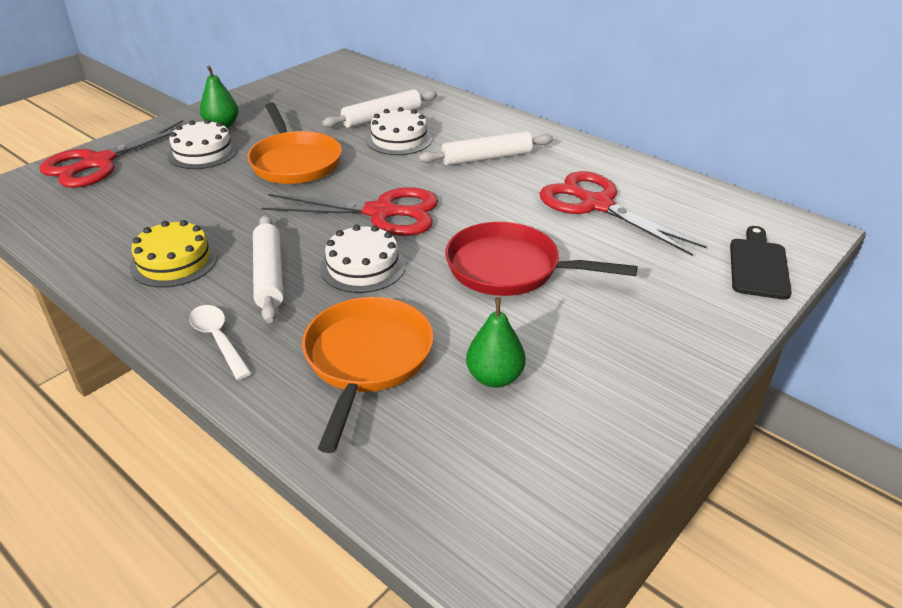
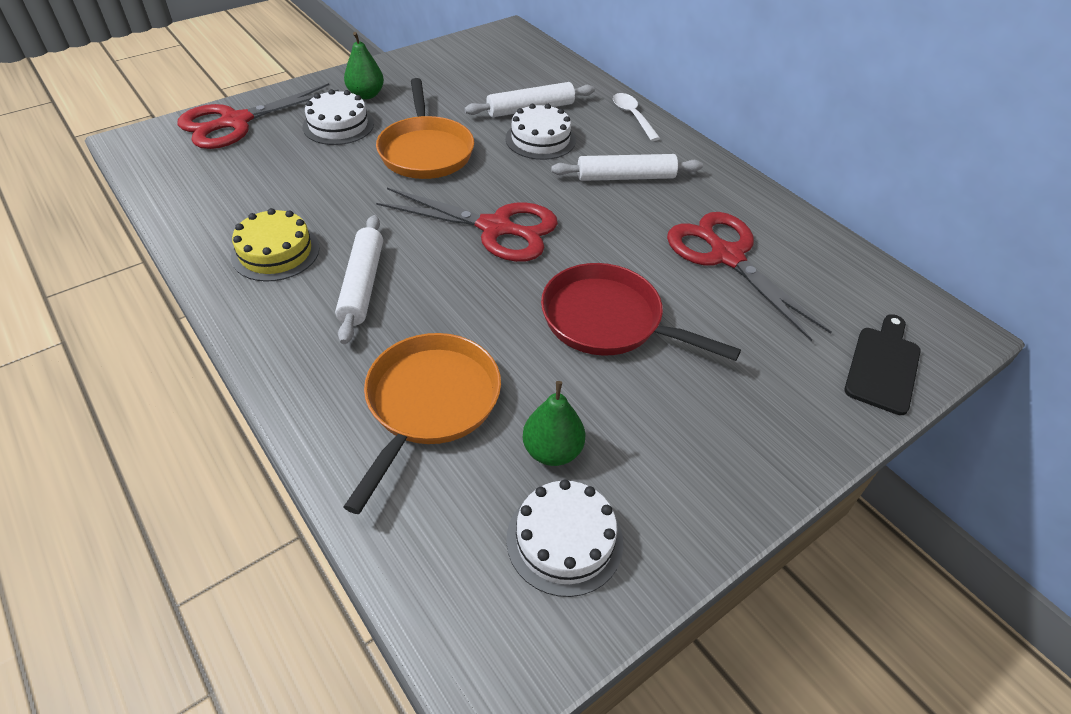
camera: 10 degrees right, 10 degrees up
white spoon [189,305,251,380] -> white spoon moved to [613,93,660,141]
white cake [320,225,406,293] -> white cake moved to [506,480,623,597]

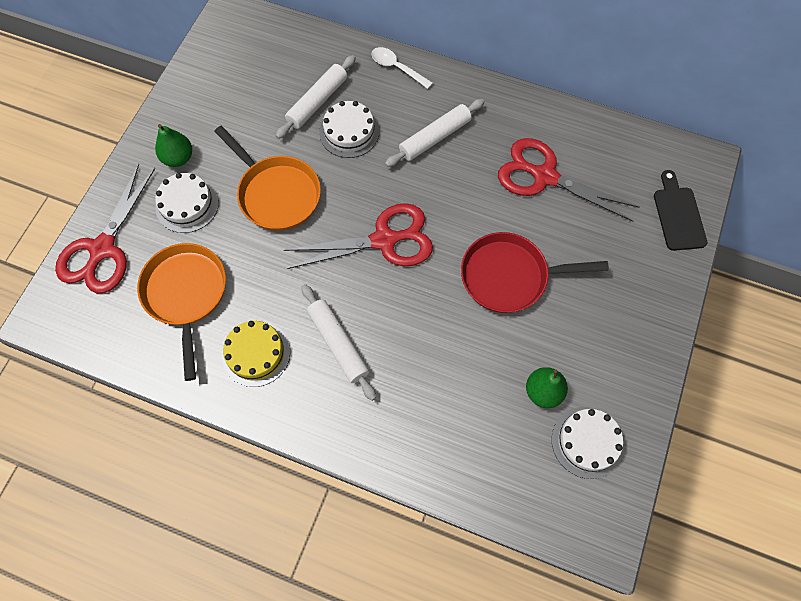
camera: 30 degrees left, 20 degrees up
orange pan [343,333,501,514] -> orange pan moved to [137,243,226,381]

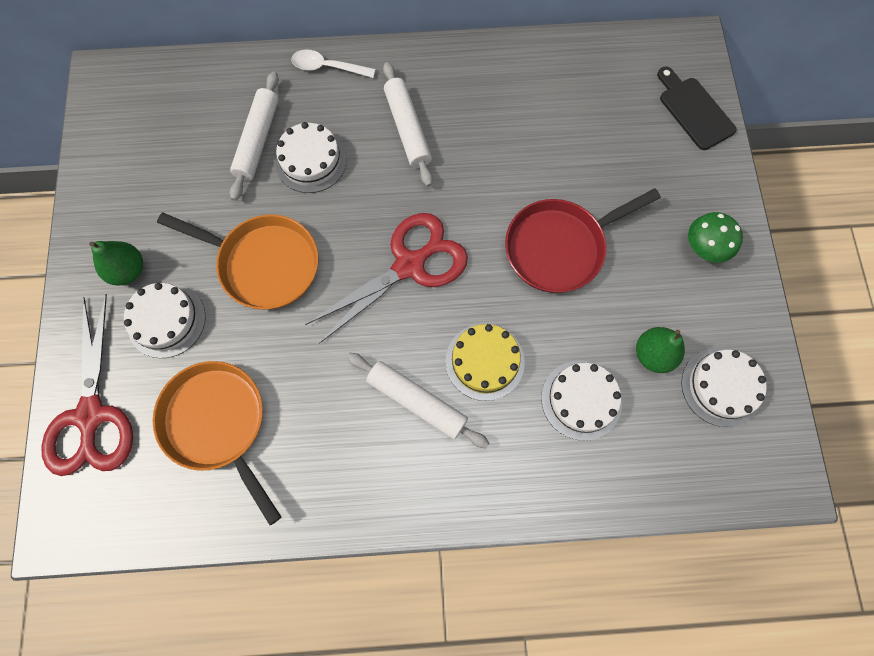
camera: 25 degrees left, 5 degrees up
yellow cake [222,321,290,387] -> yellow cake moved to [445,323,525,401]
white rolling pin [385,99,484,167] -> white rolling pin turned 45 degrees counterclockwise [383,62,433,187]
red scissors [498,138,639,222] -> none
none -> white cake [541,361,622,441]
none -> green mushroom [688,212,743,263]

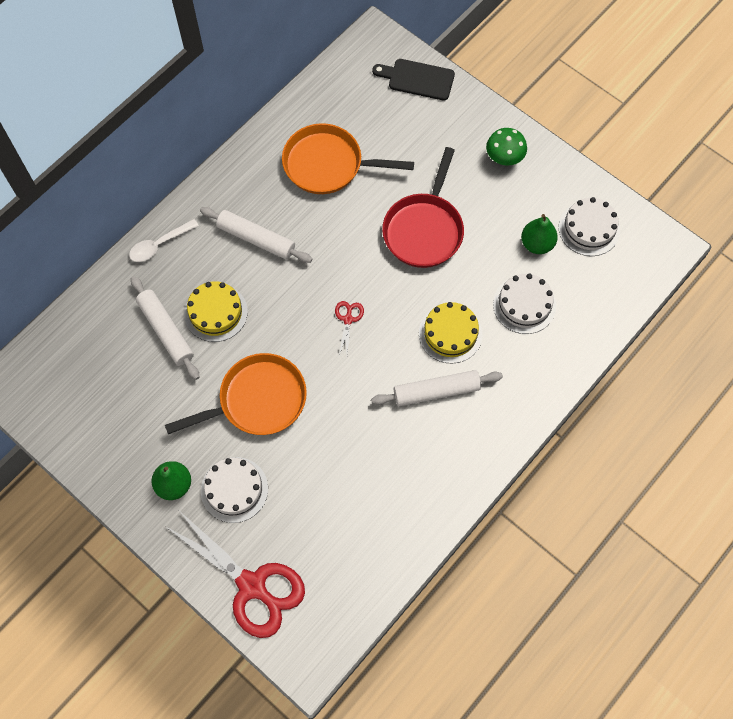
camera: 45 degrees left, 5 degrees down
orange pan [153,361,281,525] -> orange pan moved to [282,123,414,194]
white cake [275,122,347,193] -> yellow cake [184,281,248,342]
red scissors [305,213,468,344] -> red scissors [335,301,364,355], size x0.42

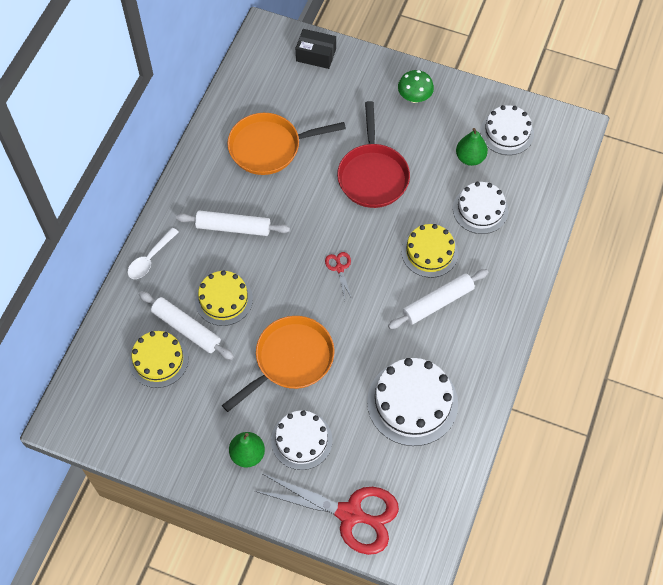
camera: 20 degrees left, 5 degrees down
black cutting board [372,59,455,100] -> black box [296,29,336,69]
none -> yellow cake [129,331,189,388]
none -> white cake [367,358,458,446]

